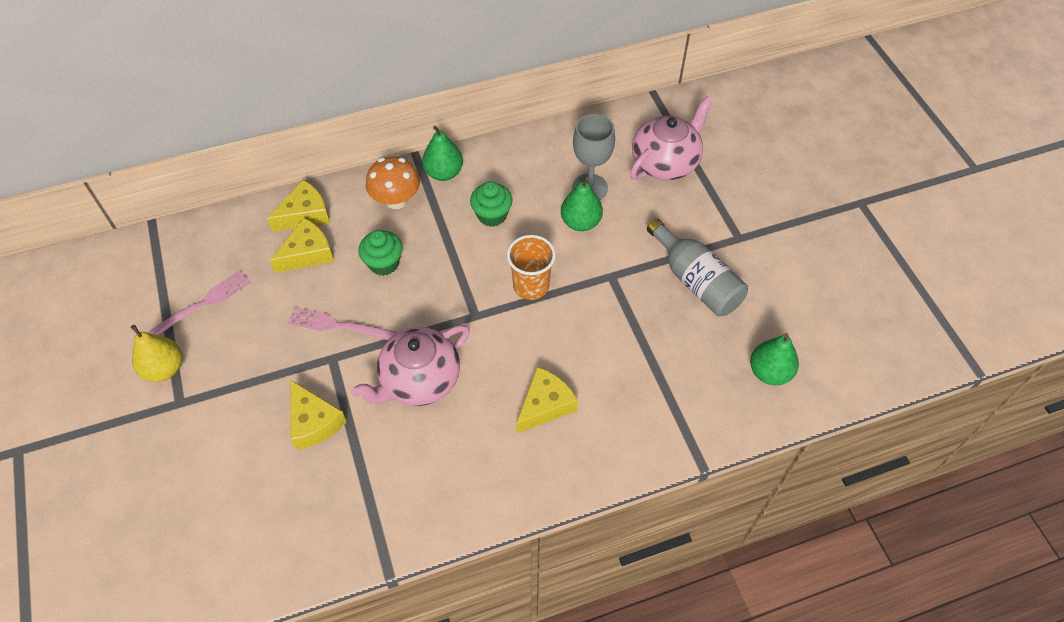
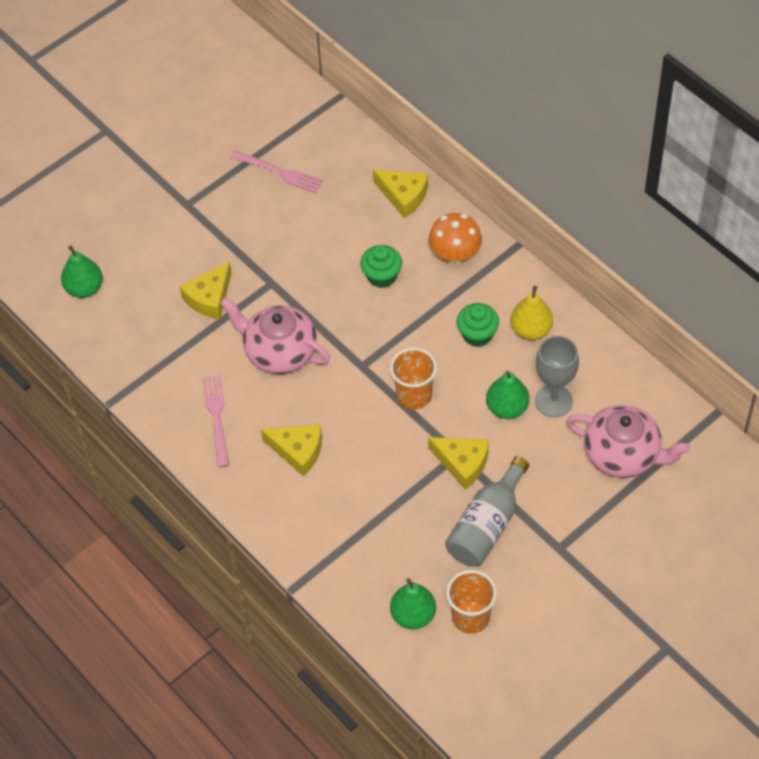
camera: 70 degrees right, 0 degrees up
yellow pear [130,325,182,382] -> yellow pear moved to [511,286,553,340]
yellow cheese [269,218,334,273] -> yellow cheese moved to [428,437,489,490]
pink fork [287,307,397,340] -> pink fork moved to [202,375,229,467]
green pear [422,125,463,181] -> green pear moved to [61,245,103,298]
none -> orange cup [446,570,497,634]

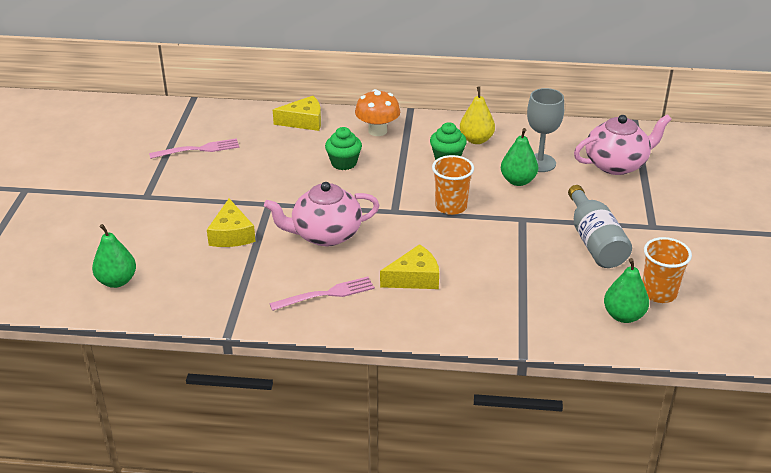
camera: 45 degrees left, 20 degrees down
pink fork [202,375,229,467] -> pink fork turned 120 degrees clockwise [269,277,375,311]
yellow cheese [428,437,489,490] -> none

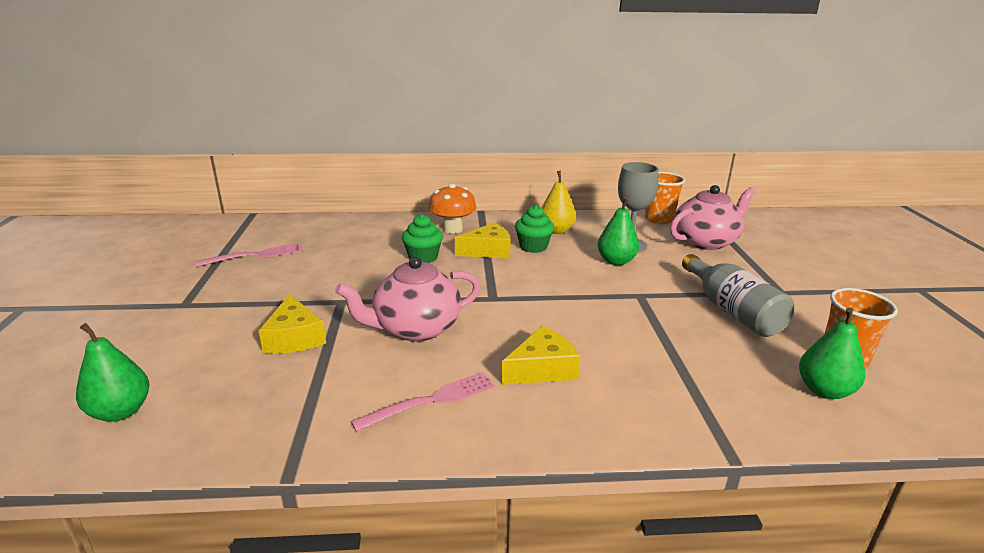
camera: 10 degrees left, 10 degrees down
yellow cheese [273,96,321,131] -> yellow cheese moved to [455,223,511,259]
orange cup [432,155,474,215] -> orange cup moved to [645,172,685,224]

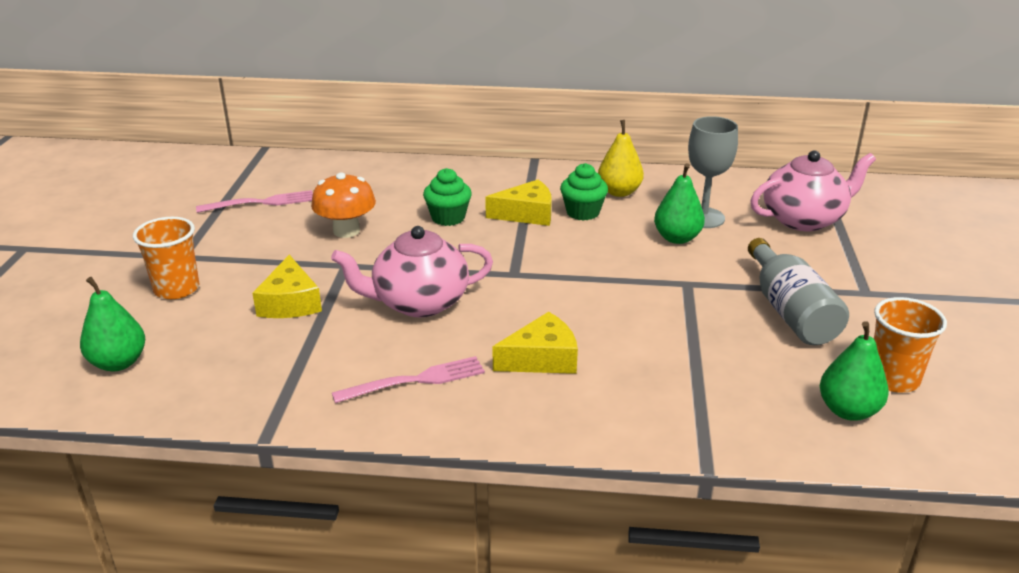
camera: 10 degrees right, 5 degrees up
orange mushroom [429,183,476,234] -> orange mushroom moved to [311,172,376,238]
orange cup [645,172,685,224] -> orange cup moved to [133,217,199,299]

